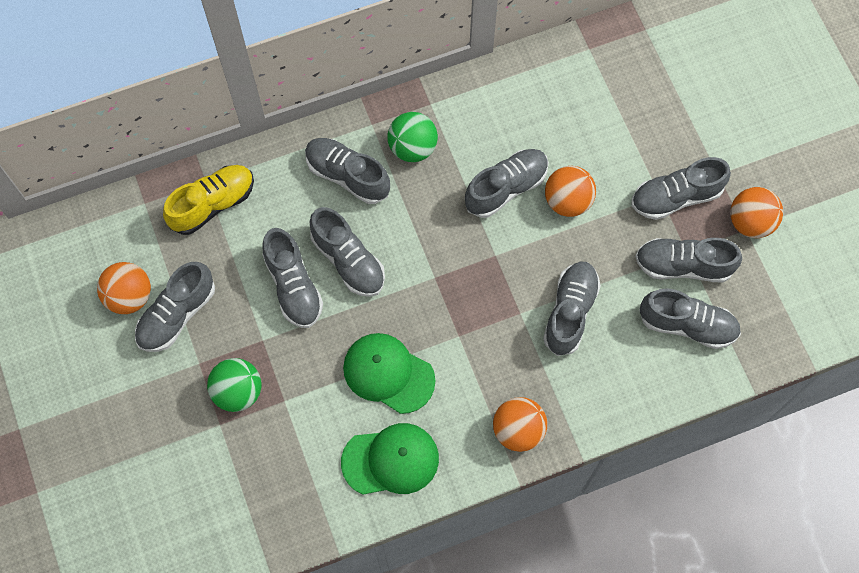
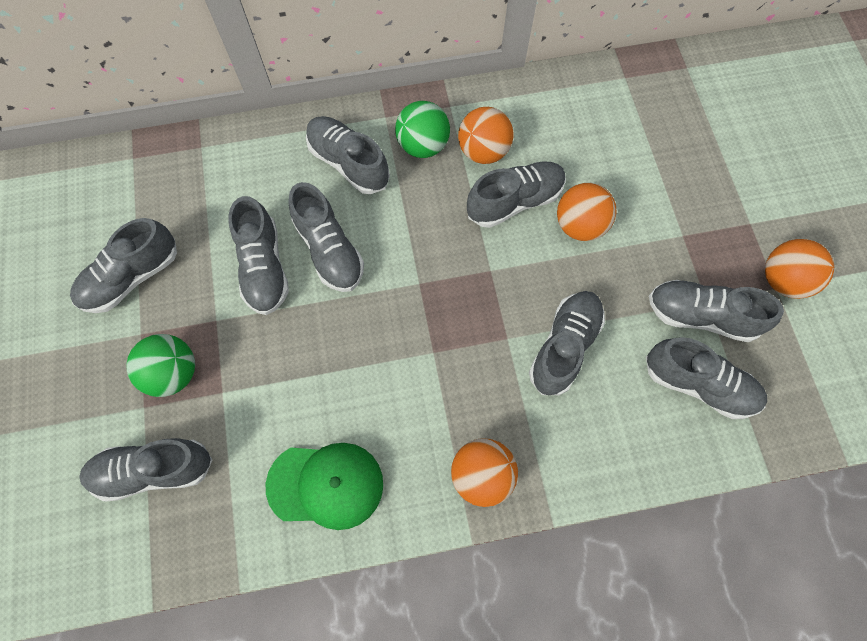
camera: 10 degrees right, 0 degrees up
orange ball [97,262,151,314] -> orange ball moved to [458,107,513,164]
yellow shoe [163,165,254,235] -> none
green cap [343,333,435,414] -> none
grey shoe [631,157,731,220] -> grey shoe moved to [79,438,212,501]

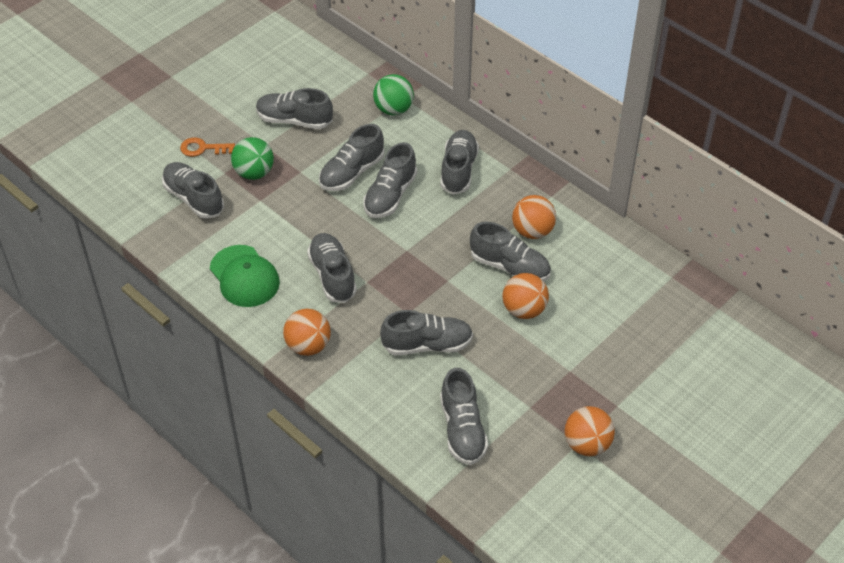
camera: 55 degrees right, 20 degrees down
green ball [395,101,450,158] -> green ball moved to [373,74,414,115]
grey shoe [649,280,784,342] -> grey shoe moved to [307,233,357,303]
none -> orange key [180,137,235,157]

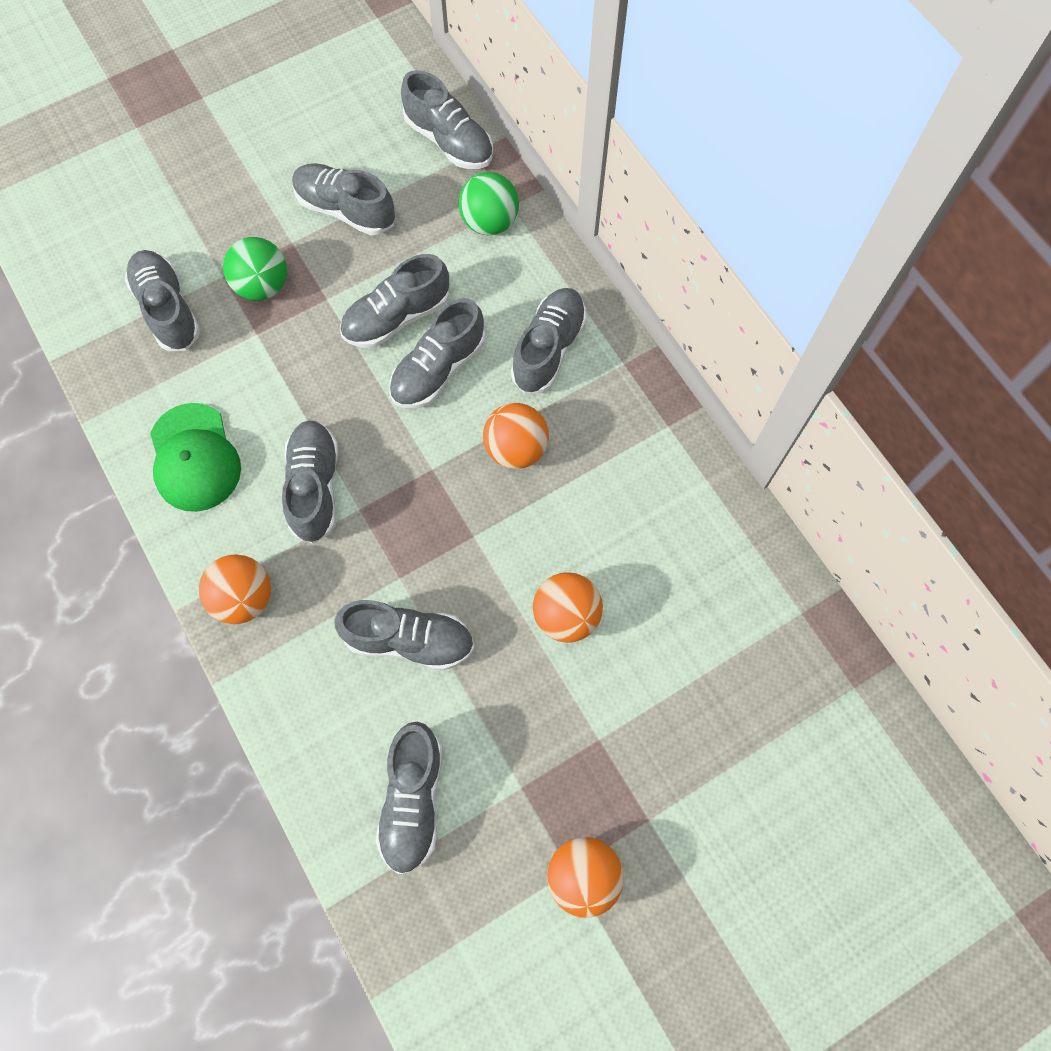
camera: 15 degrees right, 20 degrees up
orange key [180,137,235,157] -> none
grey shoe [470,221,551,281] -> grey shoe moved to [401,70,493,169]
orange ball [512,195,556,239] -> orange ball moved to [483,403,549,469]

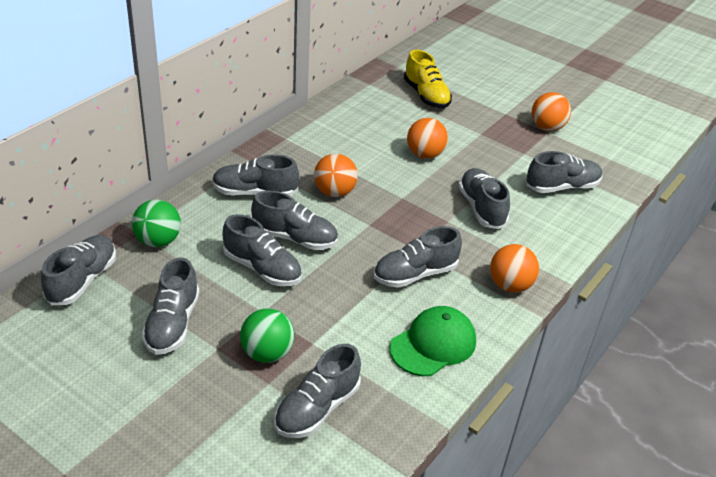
camera: 115 degrees left, 30 degrees down
none -> yellow shoe [404,50,452,108]

